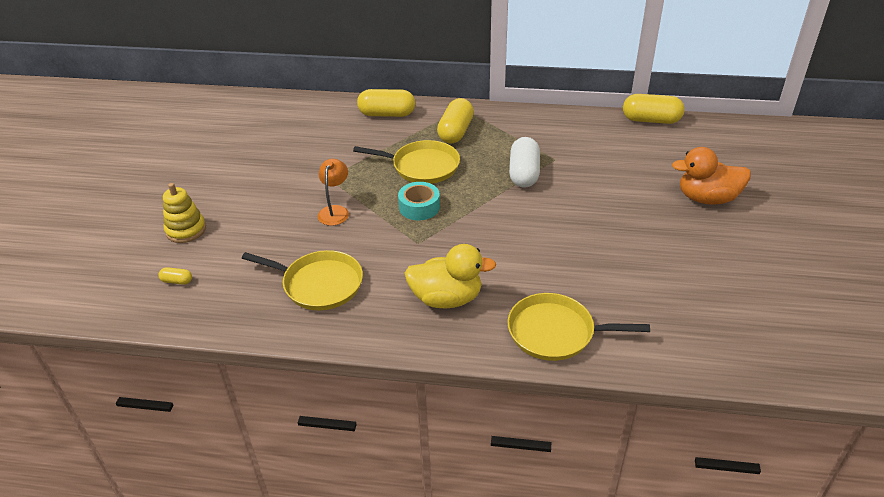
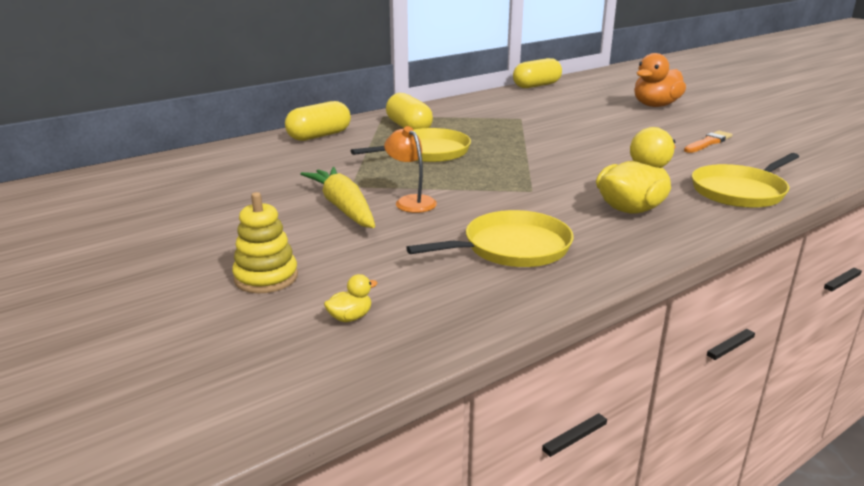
camera: 45 degrees left, 15 degrees down
yellow capsule [158,267,192,285] -> yellow duck [324,274,377,322]
turquoise tape [398,182,440,220] -> none
white capsule [509,137,540,188] -> none
none -> yellow carrot [301,167,375,228]
none -> orange brush [684,131,733,153]

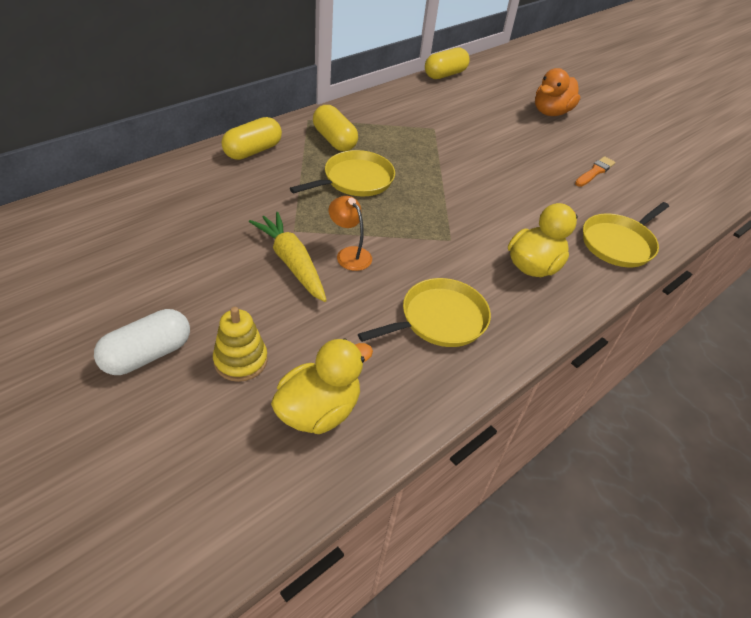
camera: 10 degrees left, 20 degrees up
yellow duck [324,274,377,322] -> yellow duck [271,338,373,434], size x2.37
none -> white capsule [94,309,190,375]

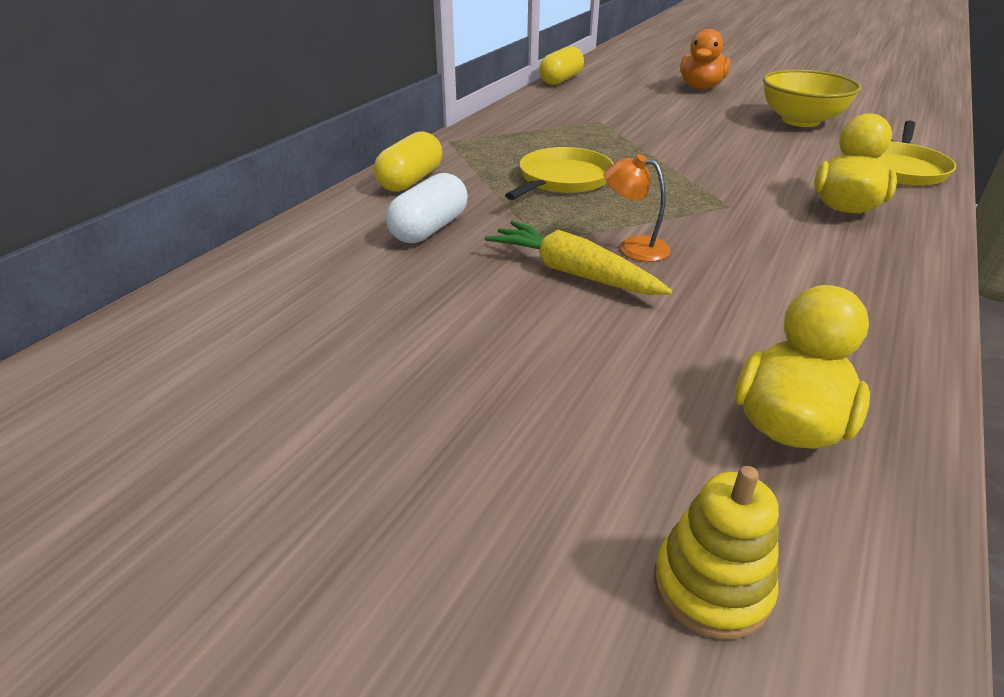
camera: 15 degrees left, 10 degrees down
white capsule [94,309,190,375] -> white capsule moved to [386,173,468,243]
yellow stacking toy [213,307,268,382] -> yellow stacking toy moved to [654,466,779,639]
yellow capsule [313,105,358,151] -> none
yellow pan [358,278,491,347] -> none
orange brush [575,156,615,187] -> yellow bowl [763,69,862,127]

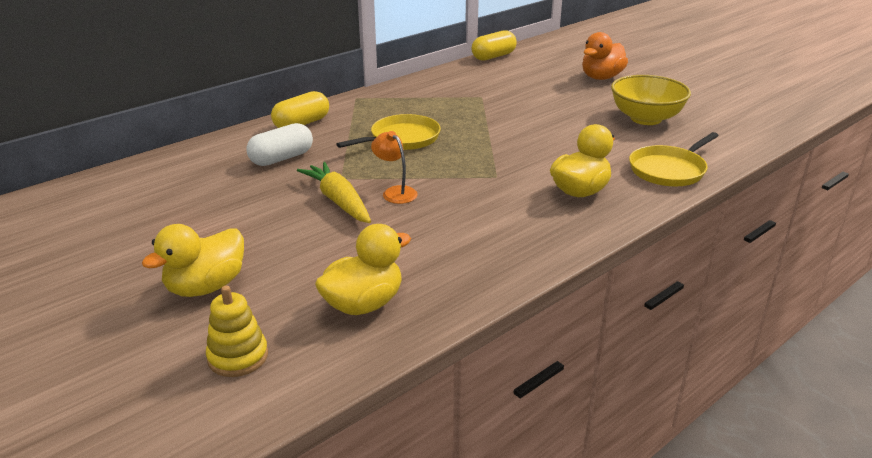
camera: 20 degrees right, 5 degrees down
none -> yellow duck [142,224,244,297]

